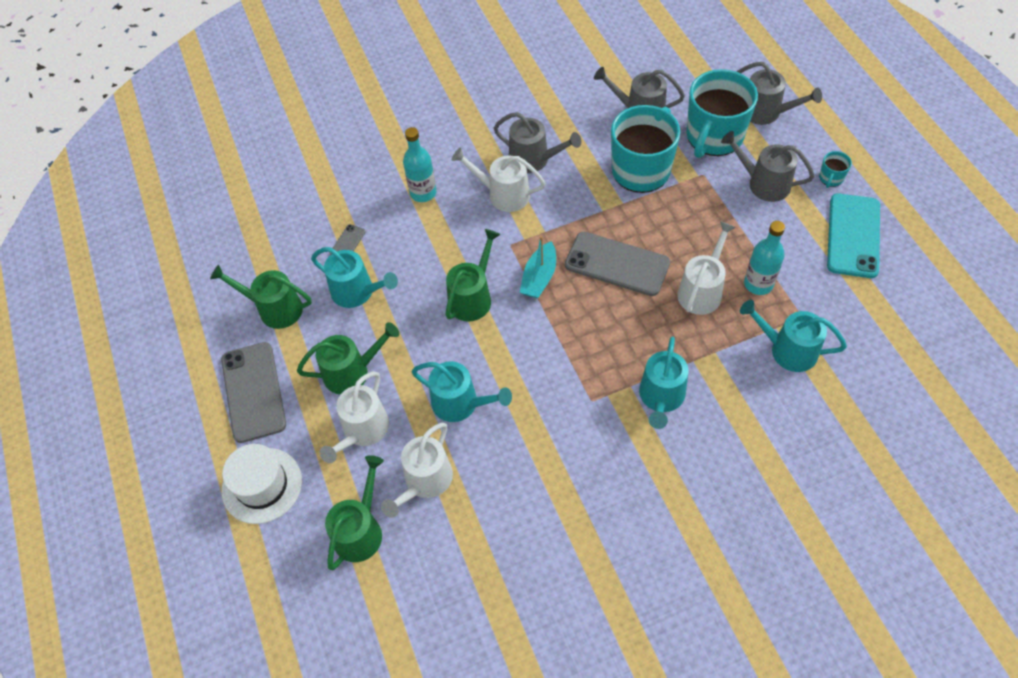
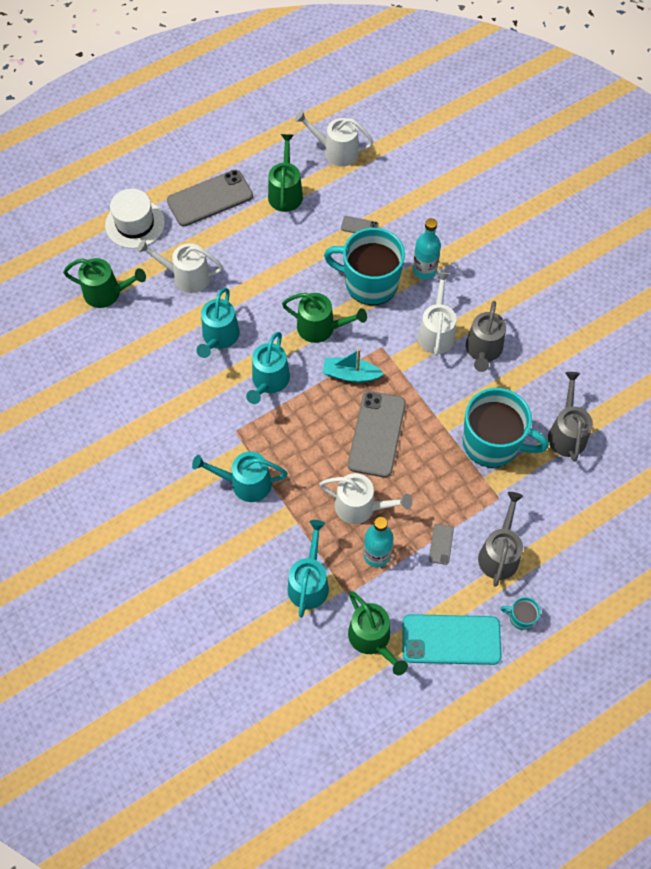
camera: 75 degrees right, 5 degrees up
green watering can [297,322,399,395] -> green watering can moved to [348,591,408,675]
turquoise watering can [311,247,398,308] -> turquoise watering can moved to [246,332,290,404]
white watering can [381,423,453,518] -> white watering can moved to [295,110,373,167]
turquoise mug [686,69,758,158] -> turquoise mug moved to [324,228,405,305]
grey watering can [737,62,822,125] -> none
none -> grey phone [429,524,454,565]

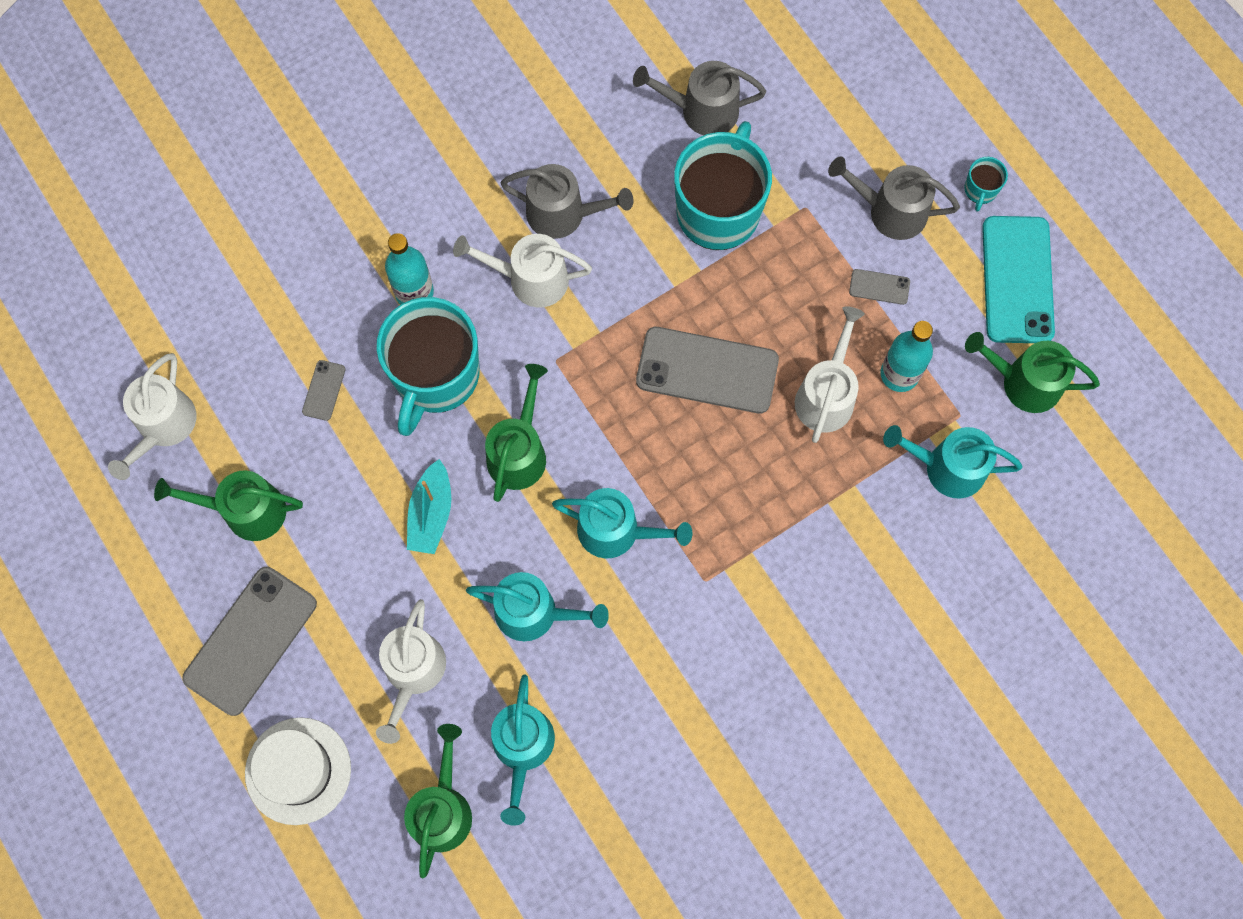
camera: 90 degrees left, 10 degrees up
grey phone [167,170,253,227] -> grey phone turned 60 degrees clockwise [182,567,317,716]
turquoise watering can [192,451,288,502] -> turquoise watering can moved to [491,675,555,826]
turquoise boat [323,349,384,383] -> turquoise boat moved to [407,459,451,554]
green watering can [348,591,408,675] -> green watering can turned 135 degrees counterclockwise [965,332,1100,413]

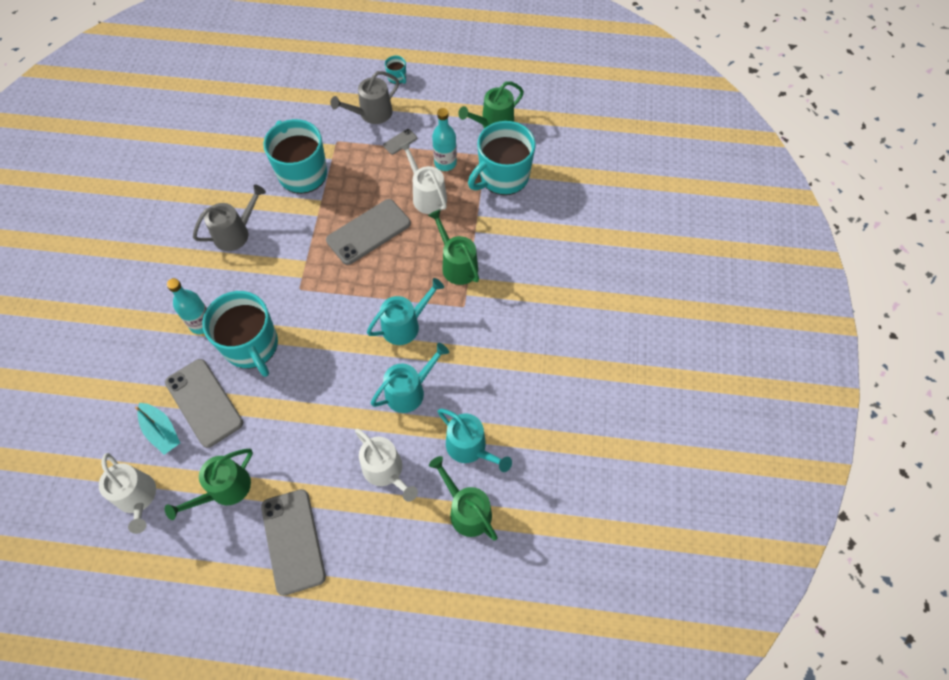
camera: 50 degrees left, 10 degrees down
white hat [245,717,351,825] -> none
grey phone [302,360,345,421] -> grey phone [165,359,243,448], size x2.29
turquoise boat [407,459,451,554] -> turquoise boat moved to [135,403,180,455]
white watering can [453,234,592,307] -> none
green watering can [485,364,548,502] -> green watering can moved to [428,209,479,285]
grey watering can [633,61,766,135] -> none
turquoise watering can [883,425,1023,499] -> turquoise mug [468,121,536,195]
turquoise phone [982,216,1055,343] -> none

